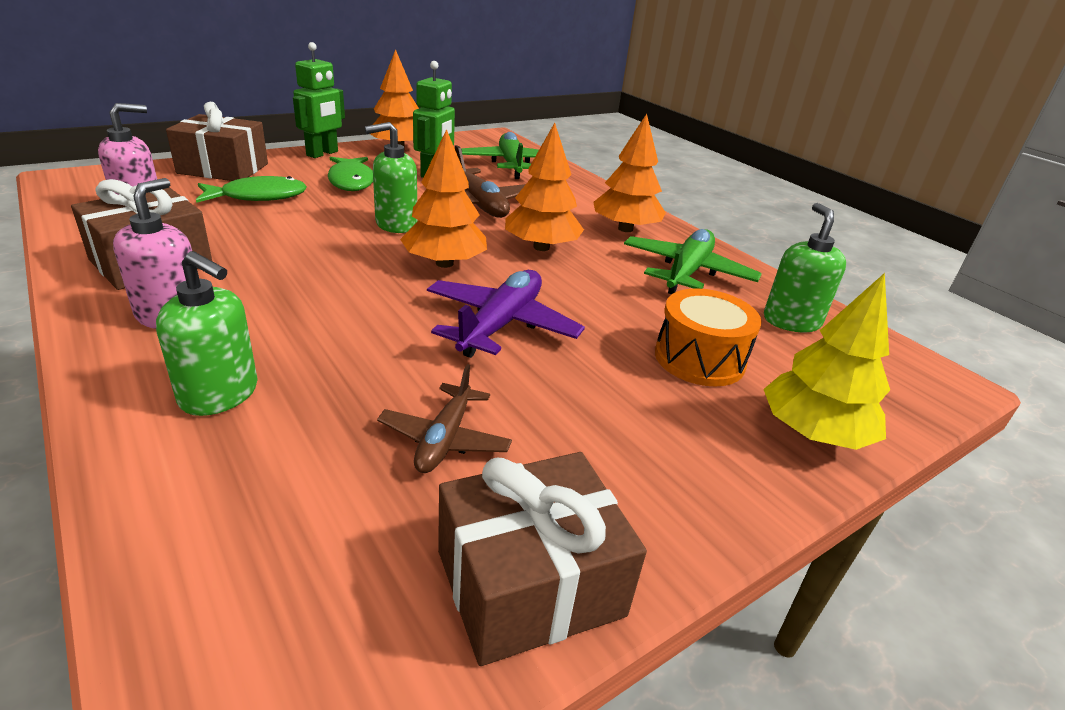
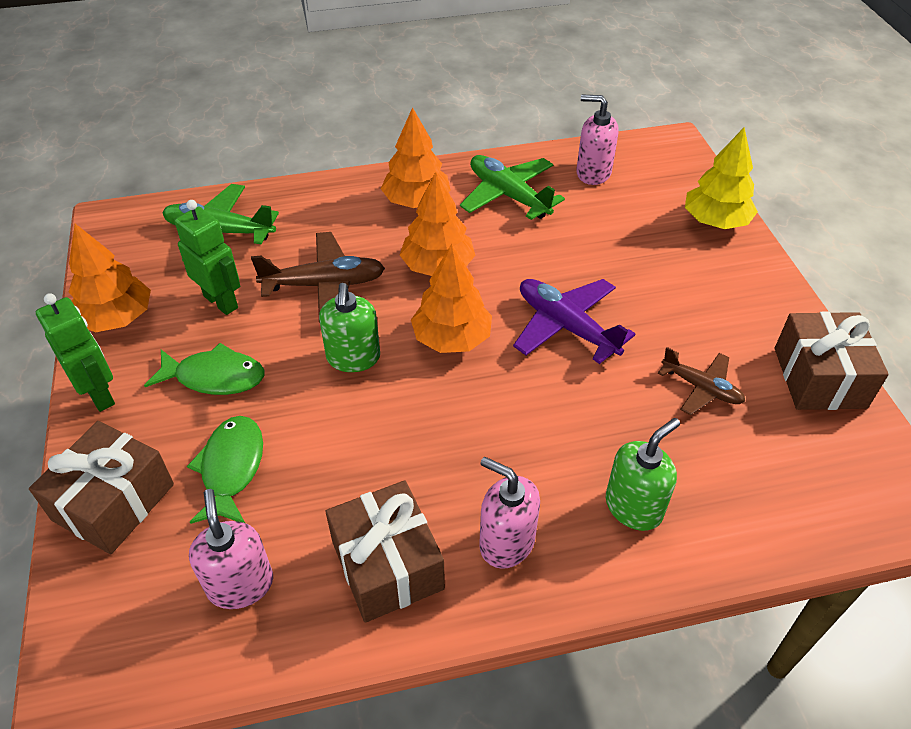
camera: 65 degrees left, 15 degrees up
orange drum [655,289,762,386] -> none
green soap dispenser [764,203,846,332] -> pink soap dispenser [576,95,619,185]

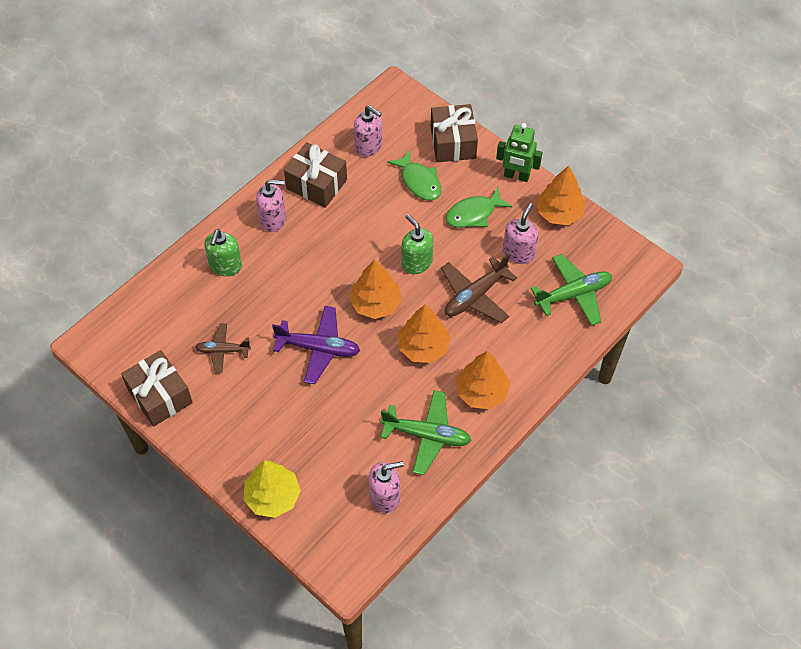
camera: 145 degrees right, 10 degrees up
green robot [174,200,240,315] -> pink soap dispenser [503,203,538,264]

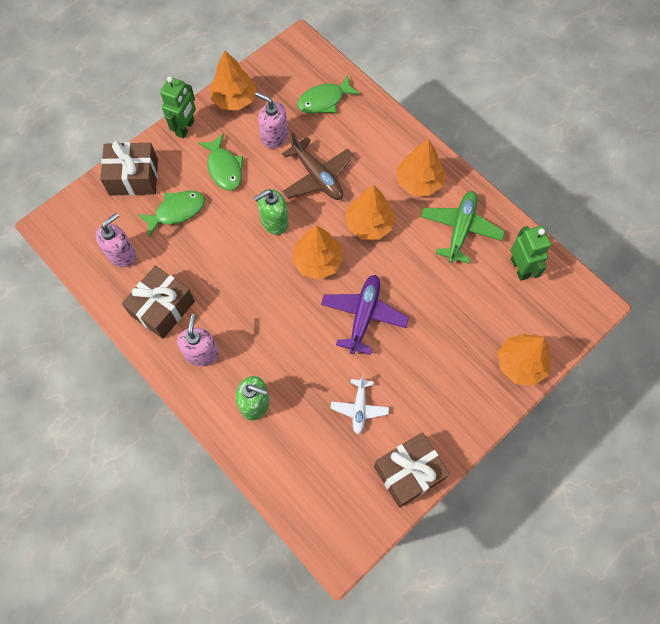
camera: 85 degrees left, 10 degrees up
brown plane [195,324,251,373] -> white plane [330,375,389,435]
yellow tree [243,461,301,518] -> orange tree [498,334,552,386]
pink soap dispenser [369,461,404,513] -> green robot [510,226,551,281]
green plane [531,254,612,326] -> green fish [297,75,360,114]

